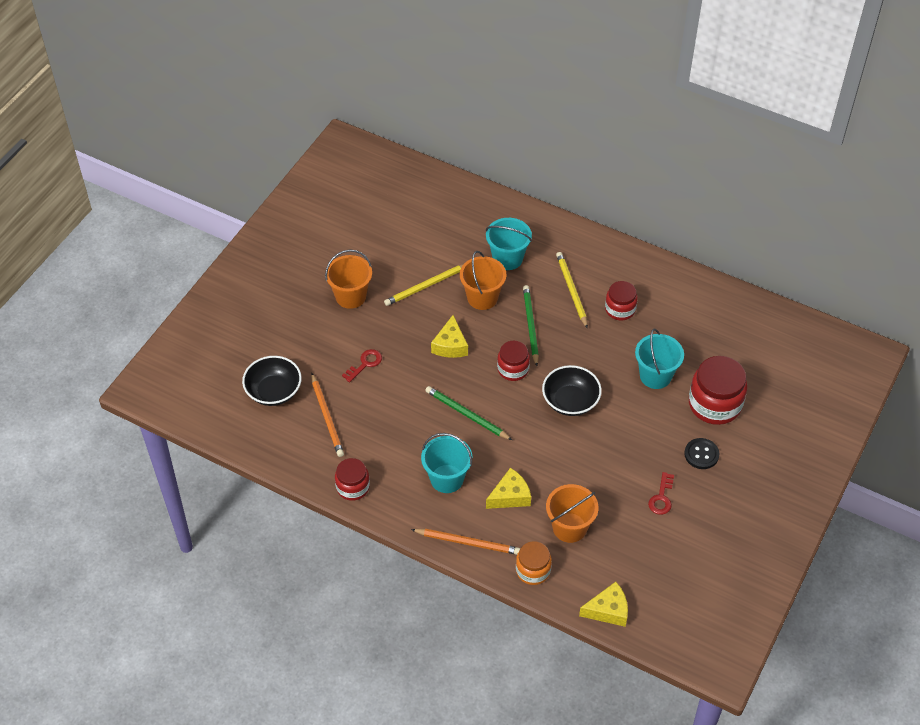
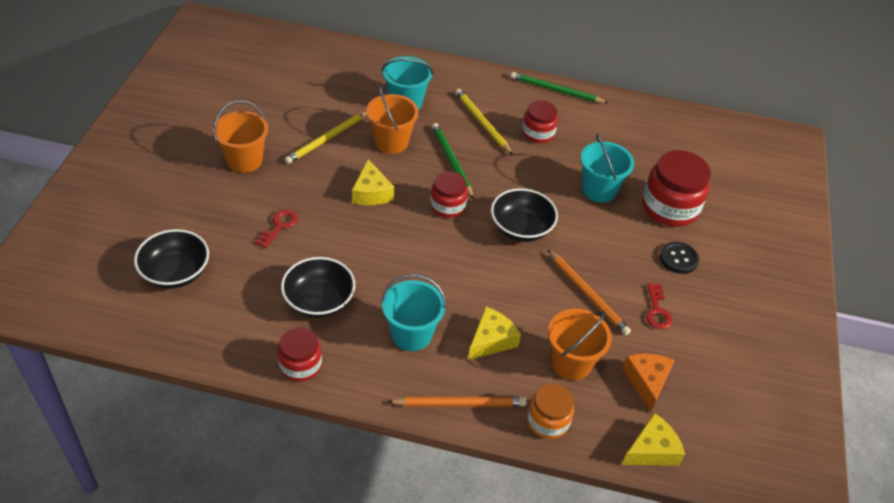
camera: 20 degrees left, 5 degrees down
orange pencil [311,373,344,457] -> orange pencil moved to [548,250,631,335]
green pencil [425,386,512,440] -> green pencil moved to [510,72,608,103]
none -> black bowl [281,257,355,318]
none -> orange cheese [622,353,675,412]

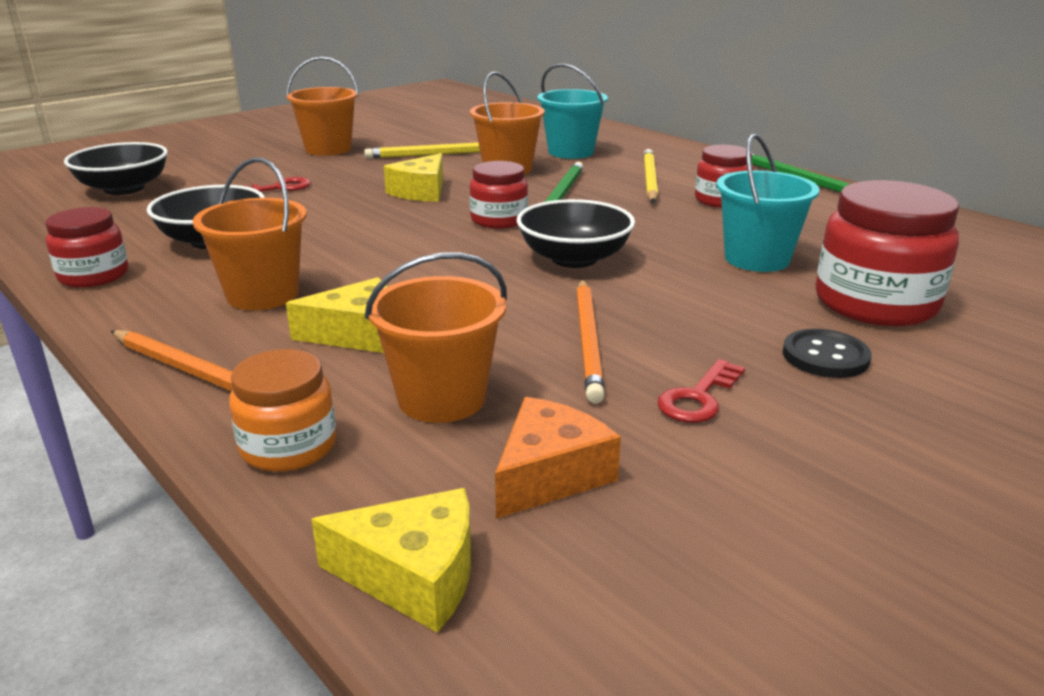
camera: 40 degrees right, 20 degrees down
turquoise bucket [381,274,446,351] -> orange bucket [192,157,307,310]

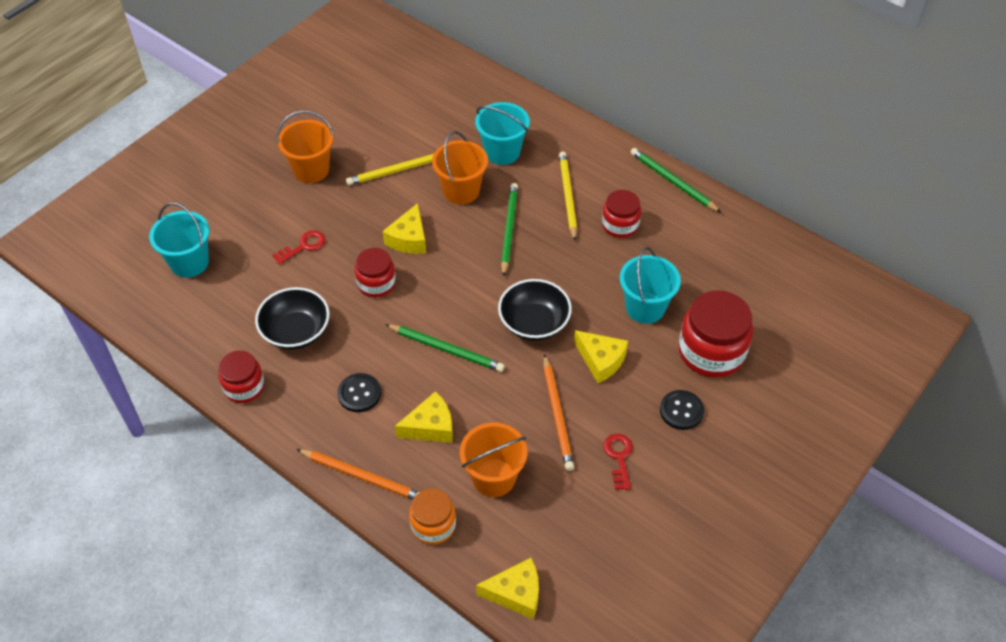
camera: 10 degrees left, 25 degrees up
black bowl [64,142,168,195] -> turquoise bucket [149,202,210,278]
orange bucket [192,157,307,310] -> black button [337,373,381,412]
red jar [469,161,528,229] -> red jar moved to [355,248,396,298]
orange cheese [495,397,621,519] -> none
red key [657,359,745,423] -> red key turned 150 degrees clockwise [603,434,633,490]
none -> green pencil [385,324,505,372]
none -> yellow cheese [574,330,628,383]

